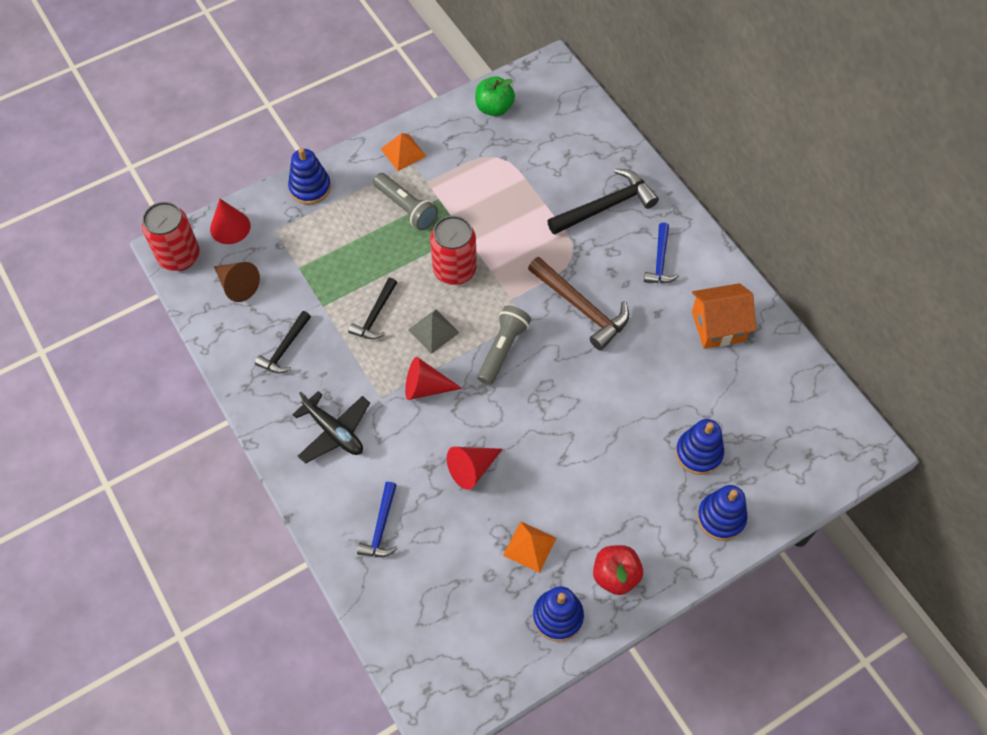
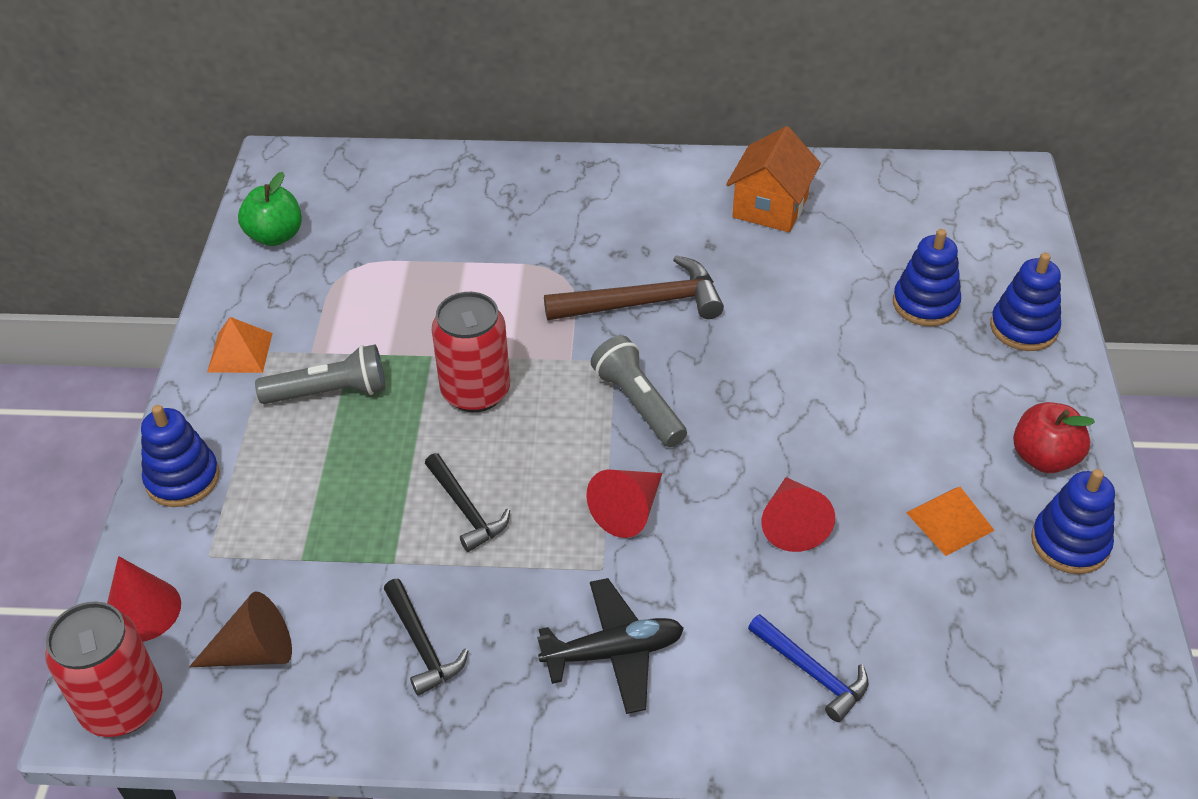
camera: 55 degrees left, 15 degrees down
grey pyramid [408,309,459,354] -> none
black hammer [547,168,659,235] -> none
blue hammer [644,222,679,283] -> none

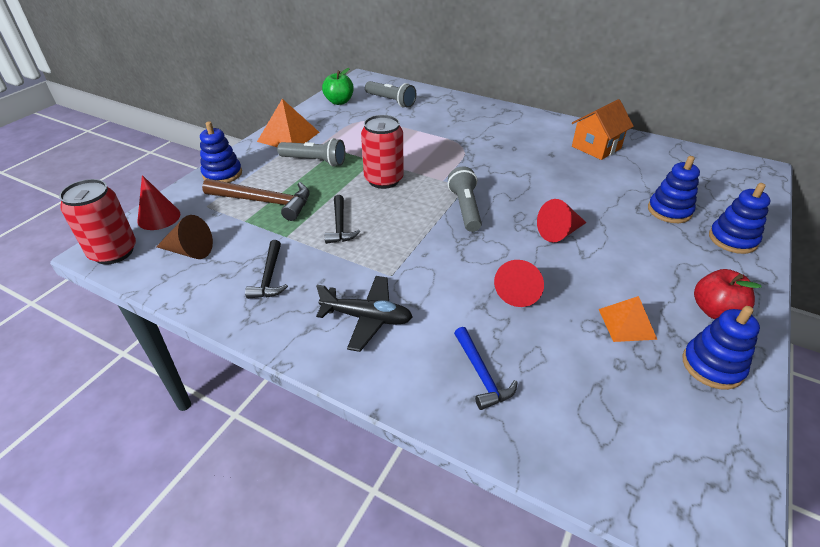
camera: 25 degrees right, 5 degrees down
orange pyramid [207,317,273,373] -> orange pyramid [257,99,319,147], size x1.56
brown hammer [544,255,724,320] -> brown hammer moved to [202,179,310,221]
red cone [587,470,662,538] -> red cone moved to [537,199,587,242]
none -> grey flashlight [365,81,416,108]

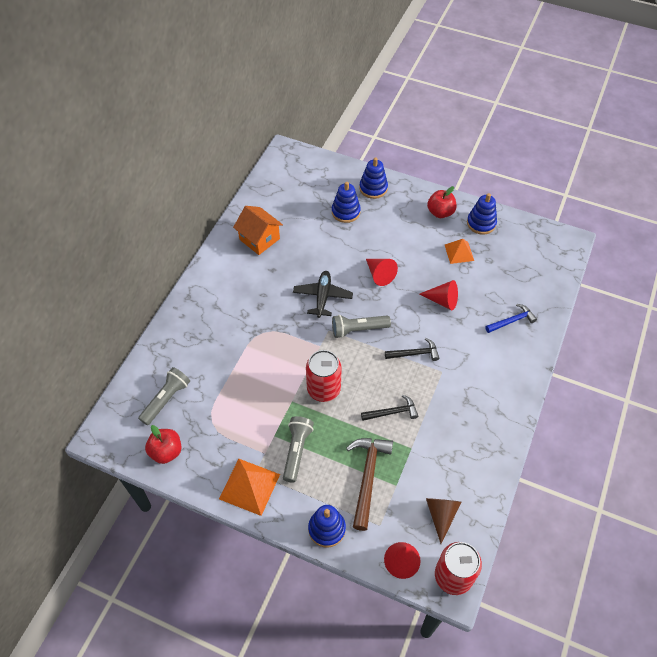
camera: 95 degrees left, 15 degrees up
black hammer [245,240,288,299] -> black hammer moved to [385,338,439,361]
black plane [316,276,413,352] -> black plane moved to [293,271,353,318]
green apple [322,68,354,105] -> red apple [145,425,182,464]

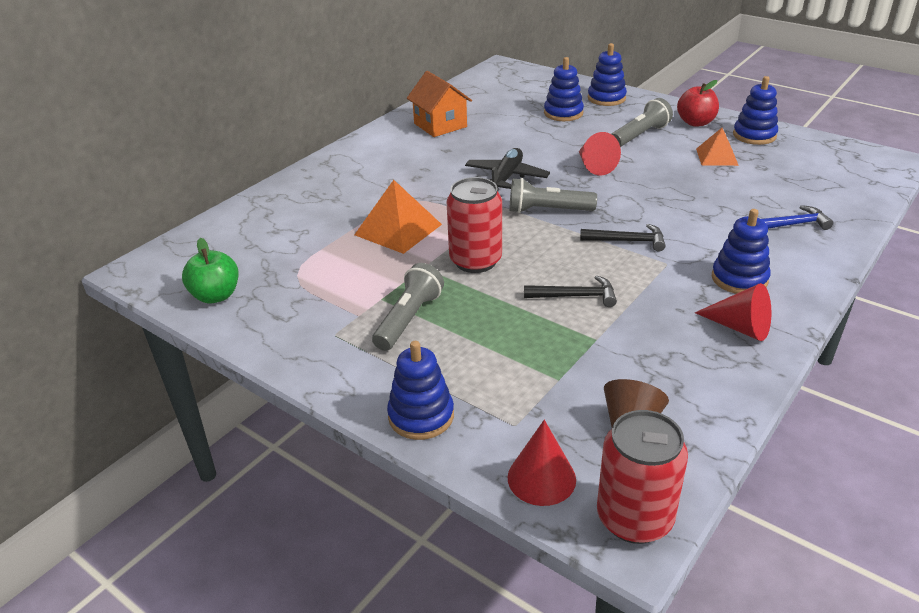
camera: 15 degrees right, 20 degrees down
grey flashlight [138,367,190,425] -> grey flashlight moved to [612,98,673,147]
red apple [145,425,182,464] -> green apple [182,238,238,304]
orange pyramid [219,459,280,516] -> orange pyramid moved to [354,180,442,254]
brown hammer [346,438,393,531] -> none
red cone [419,280,458,310] -> red cone moved to [695,283,771,341]
none -> blue stacking toy [712,209,771,294]

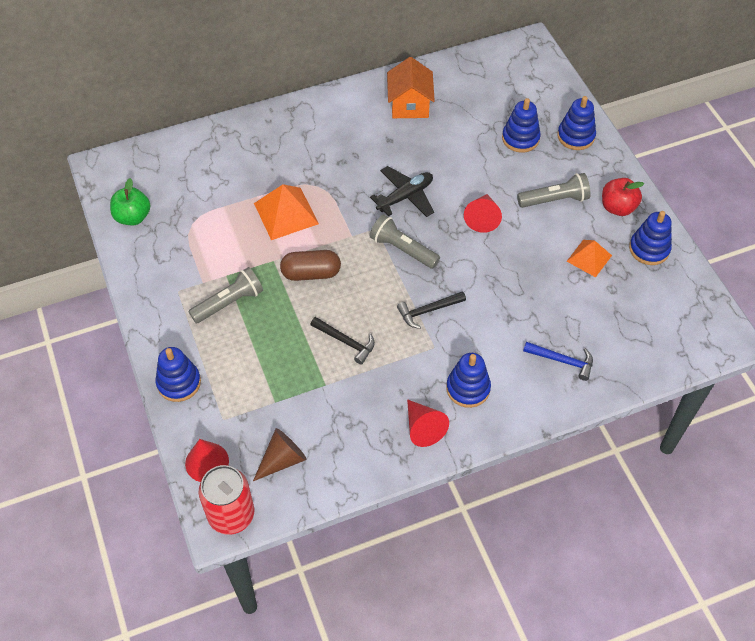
camera: 30 degrees right, 20 degrees up
red can [446,177,502,273] -> brown capsule [280,250,341,281]
black hammer [580,224,666,252] -> black hammer turned 120 degrees clockwise [397,291,466,329]

